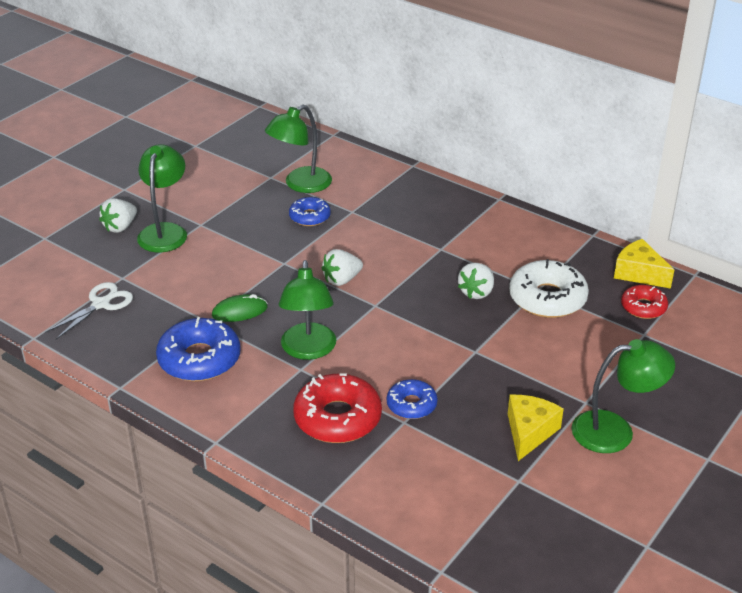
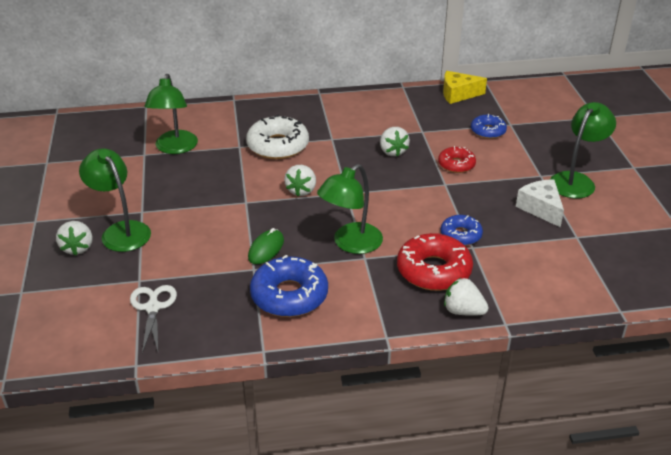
camera: 45 degrees left, 0 degrees up
green lamp [279,260,336,360] -> green lamp turned 90 degrees clockwise [317,164,383,254]
blue donut [289,197,331,226] -> blue donut moved to [471,114,507,139]
yellow cheese [508,395,564,461] -> white cheese [516,179,564,227]
white donut [509,259,589,318] -> white donut moved to [246,115,309,159]
red donut [621,285,668,319] -> red donut moved to [438,146,476,173]
none -> white strawberry [444,278,489,316]

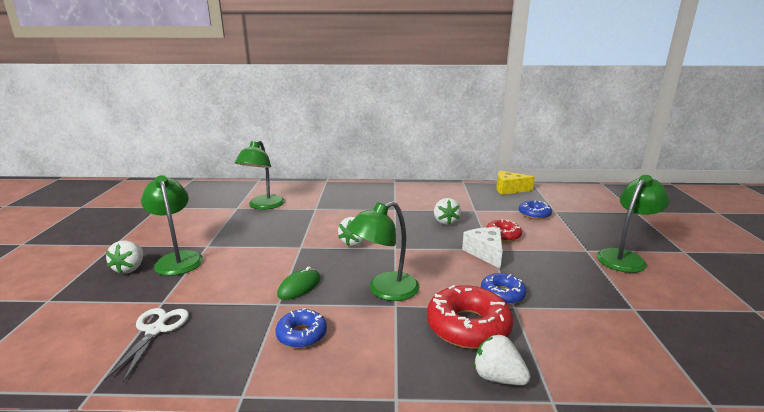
camera: 10 degrees right, 15 degrees down
white donut [246,115,309,159] -> none
blue donut [250,255,328,317] -> blue donut [275,308,327,348], size x0.58
white cheese [516,179,564,227] -> white cheese moved to [462,227,503,269]

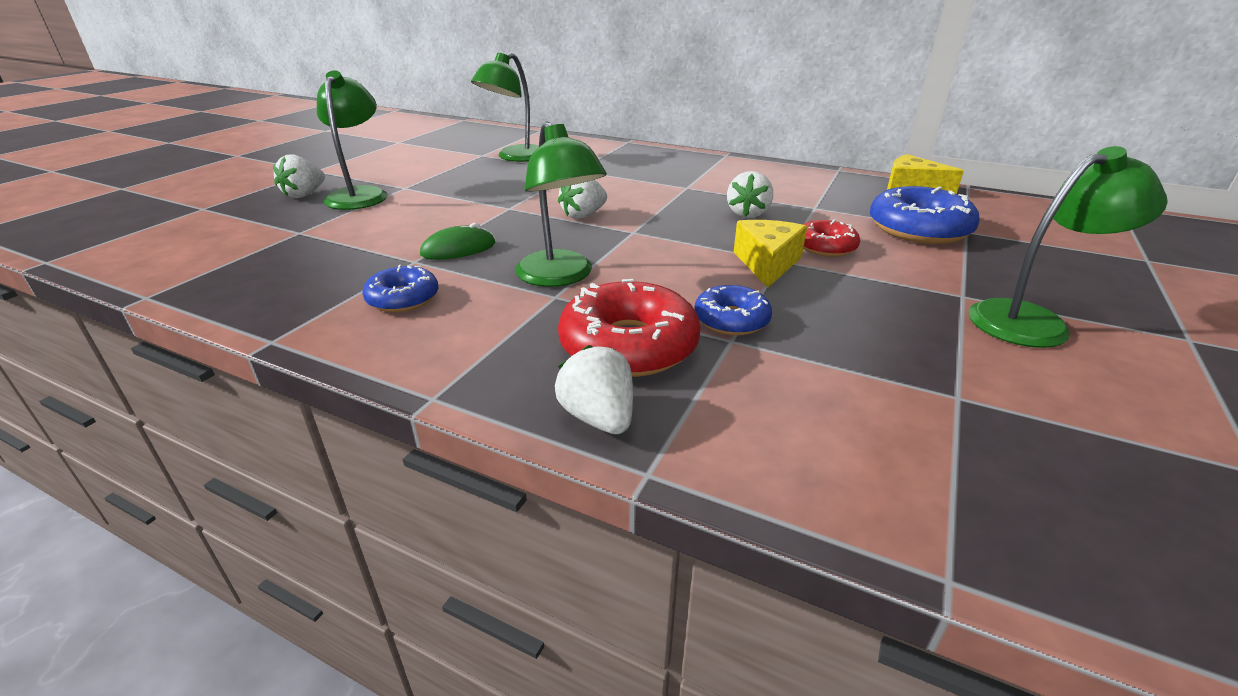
camera: 25 degrees right, 10 degrees up
white scissors [104,308,189,382] -> none
green lamp [347,201,420,301] -> green lamp turned 105 degrees counterclockwise [515,121,607,287]
white cheese [462,227,503,269] -> yellow cheese [734,220,807,288]
blue donut [519,200,552,219] -> blue donut [870,186,980,244], size x1.71

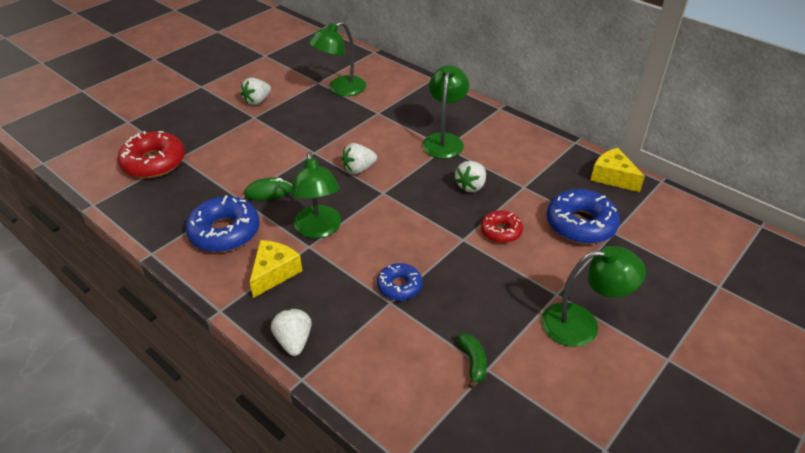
camera: 15 degrees right, 10 degrees up
white strawberry [273,155,325,198] -> white strawberry moved to [241,77,271,105]
green lamp [317,70,387,210] -> green lamp moved to [422,65,469,159]
blue donut [362,265,438,312] -> blue donut [185,195,260,252], size x1.71
red donut [558,279,701,377] -> red donut moved to [117,131,185,178]
yellow cheese [734,220,807,288] -> yellow cheese moved to [249,240,302,298]
none -> green banana [457,333,487,388]

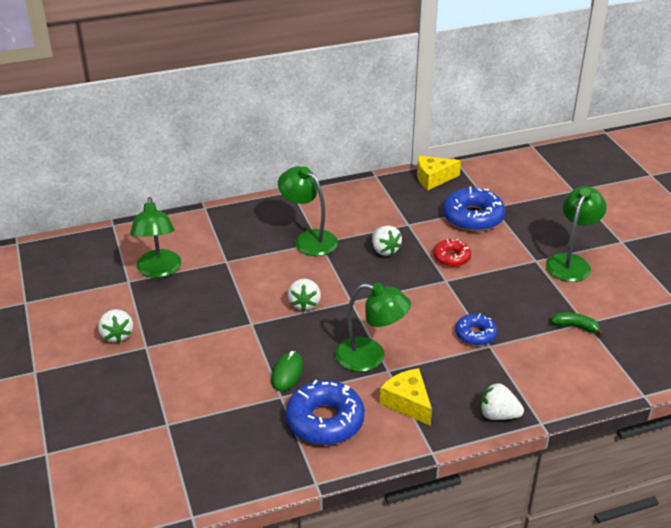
camera: 60 degrees left, 5 degrees down
red donut [117,131,185,178] -> none

